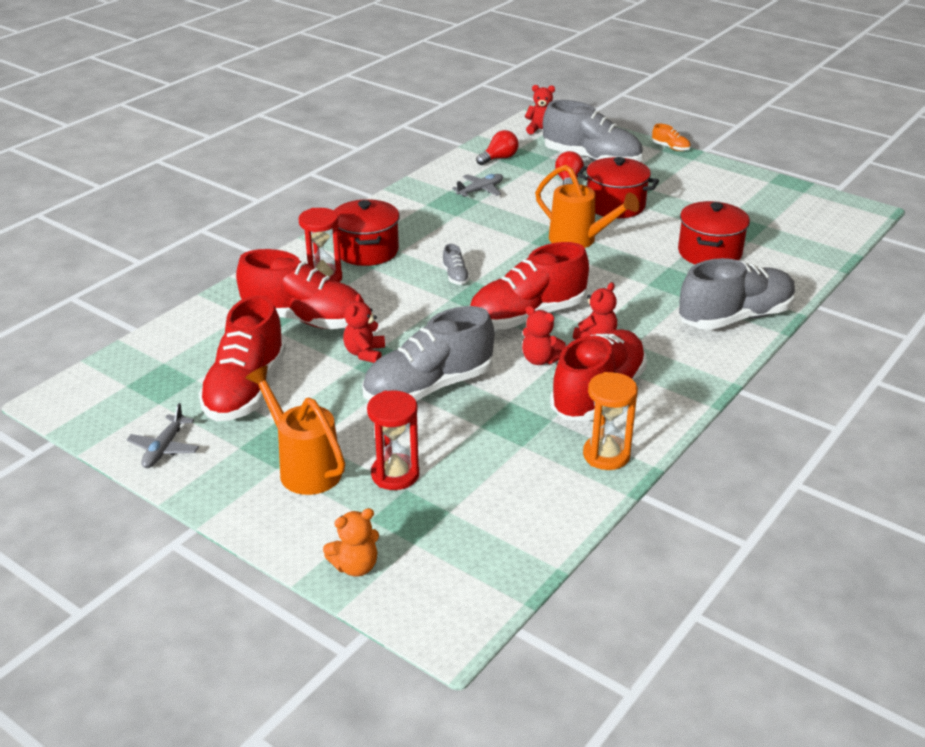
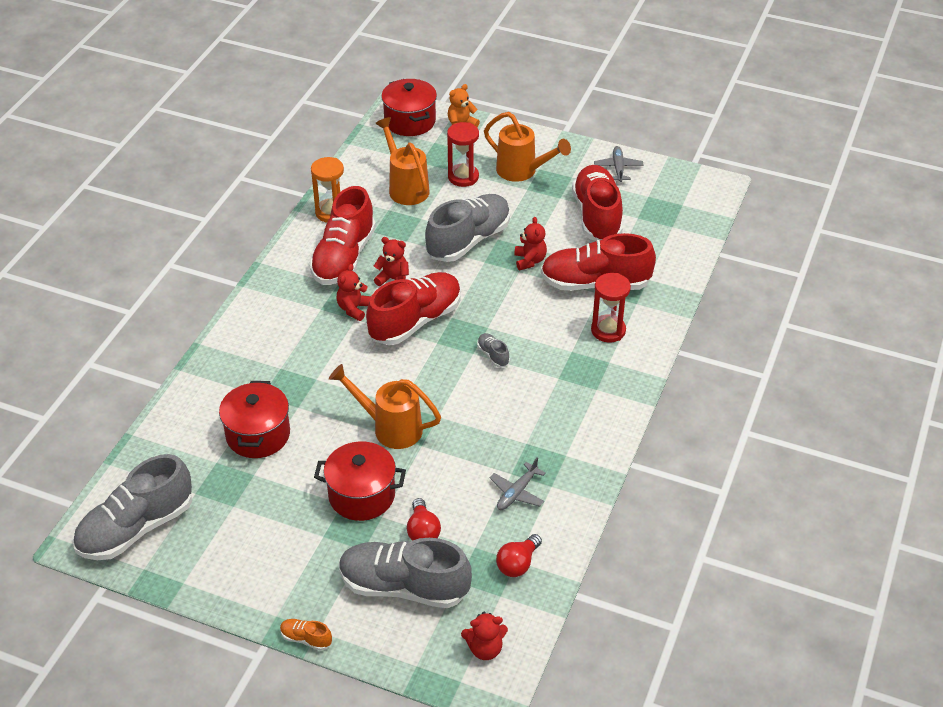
camera: 165 degrees right, 10 degrees up
red pot [334,199,400,266] -> red pot moved to [381,79,437,136]
grey shoe [679,258,796,330] -> grey shoe moved to [73,454,192,560]
none -> orange watering can [375,117,430,205]

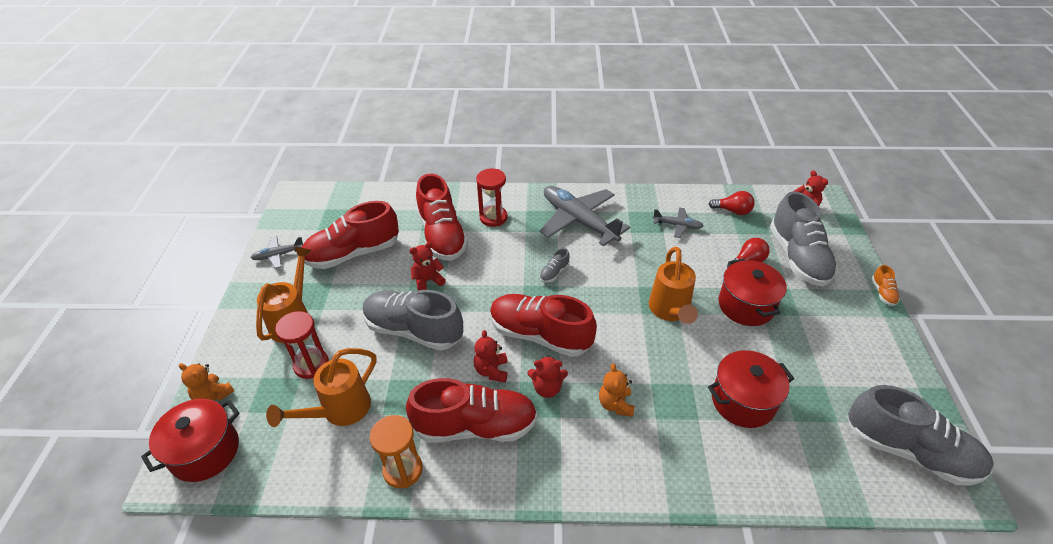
camera: 110 degrees left, 0 degrees up
none -> grey plane [540,186,630,246]
none -> orange teddy bear [599,364,634,417]

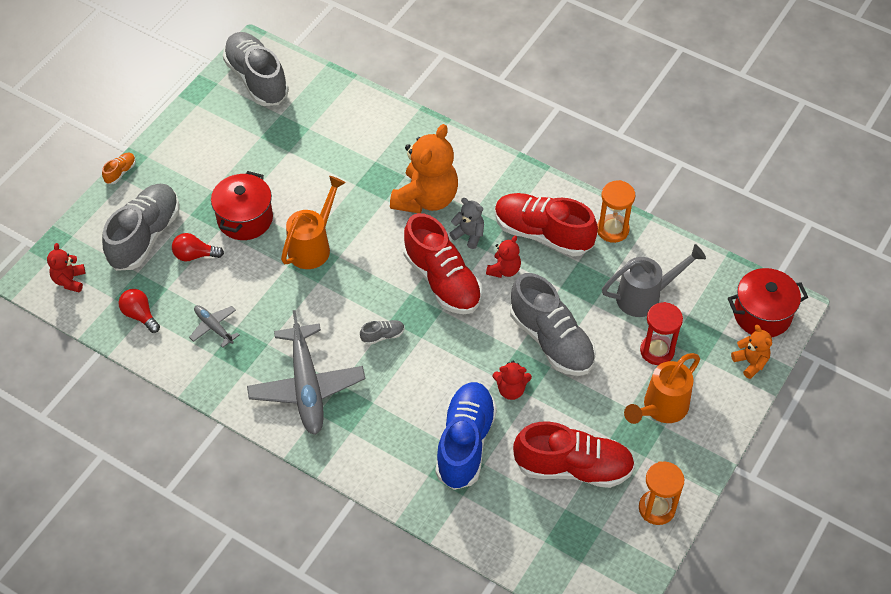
camera: 150 degrees left, 10 degrees up
grey plane [250,236,303,269] -> orange hourglass [639,461,684,525]
orange watering can [266,348,377,427] -> grey watering can [602,244,706,317]
red shoe [416,173,468,261] -> blue shoe [435,382,497,490]
red hourglass [476,168,507,227] -> none
red teddy bear [528,356,568,398] -> grey teddy bear [449,198,484,249]
orange teddy bear [599,364,634,417] -> orange teddy bear [390,124,458,213], size x2.04
red pot [708,350,794,428] -> none

